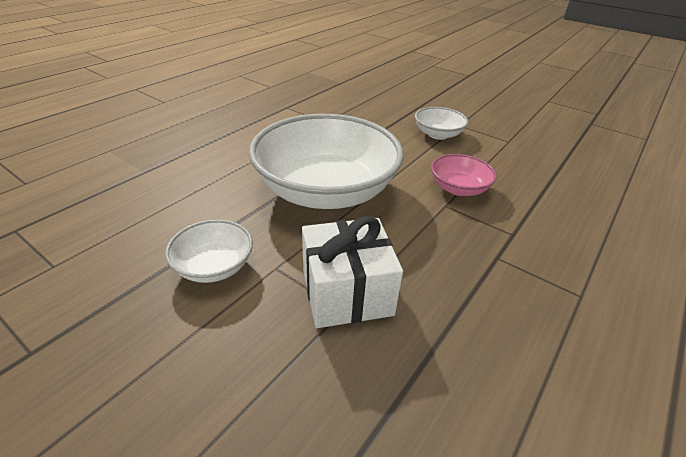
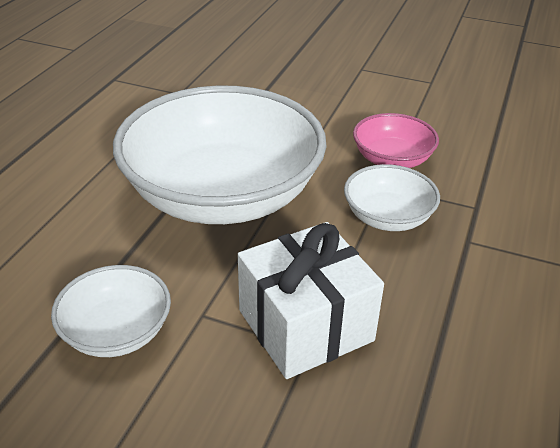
camera: 15 degrees left, 0 degrees up
white bowl [415,107,468,140] -> white bowl moved to [344,164,440,231]

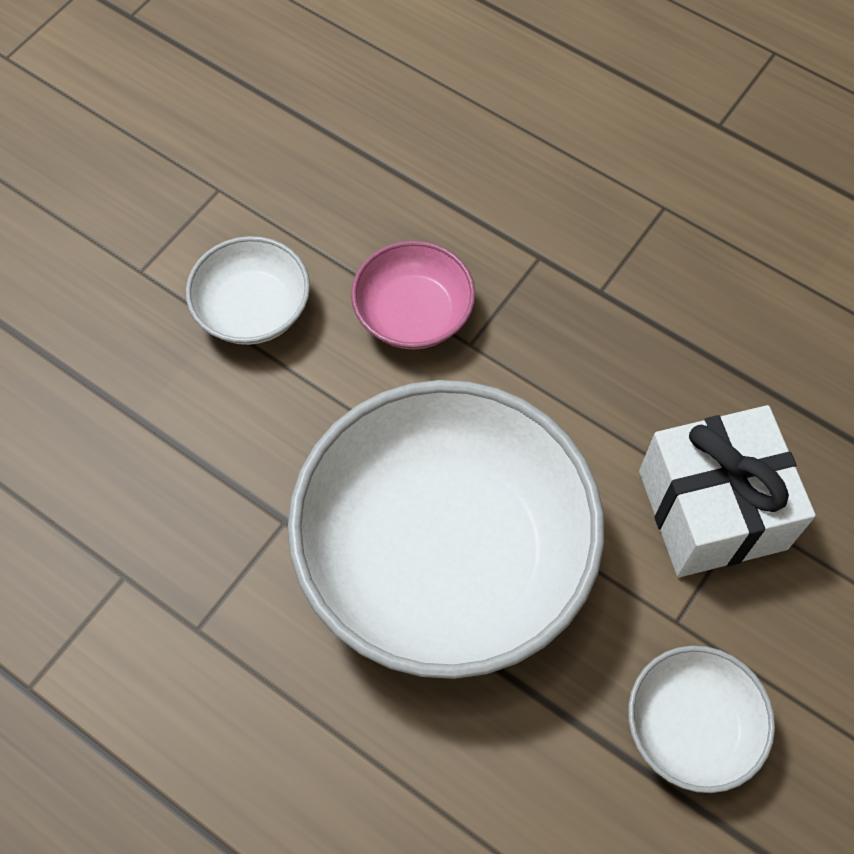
camera: 75 degrees left, 25 degrees up
white bowl [344,164,440,231] -> white bowl moved to [186,236,310,345]

